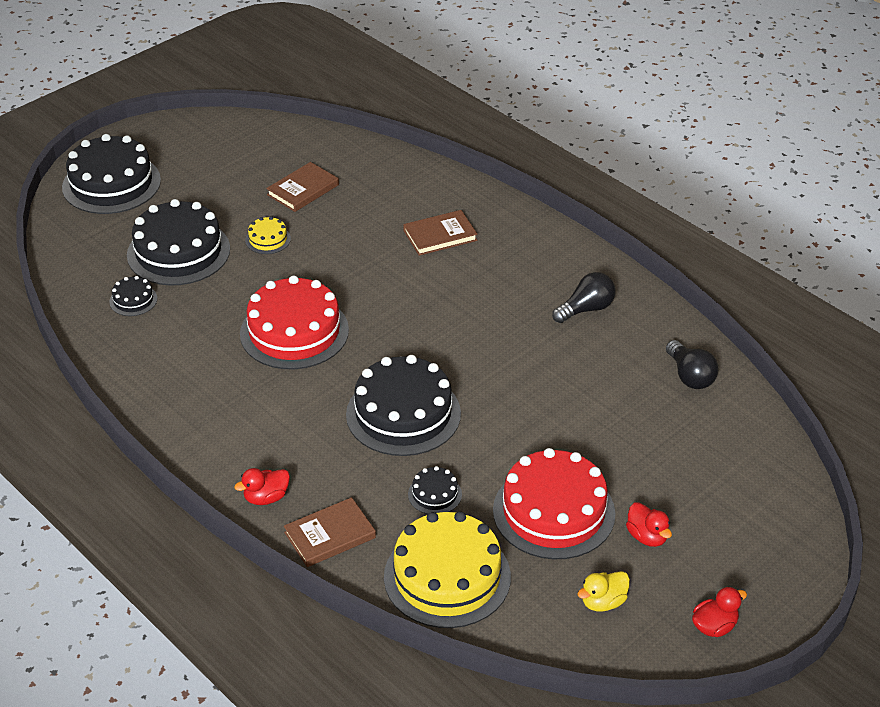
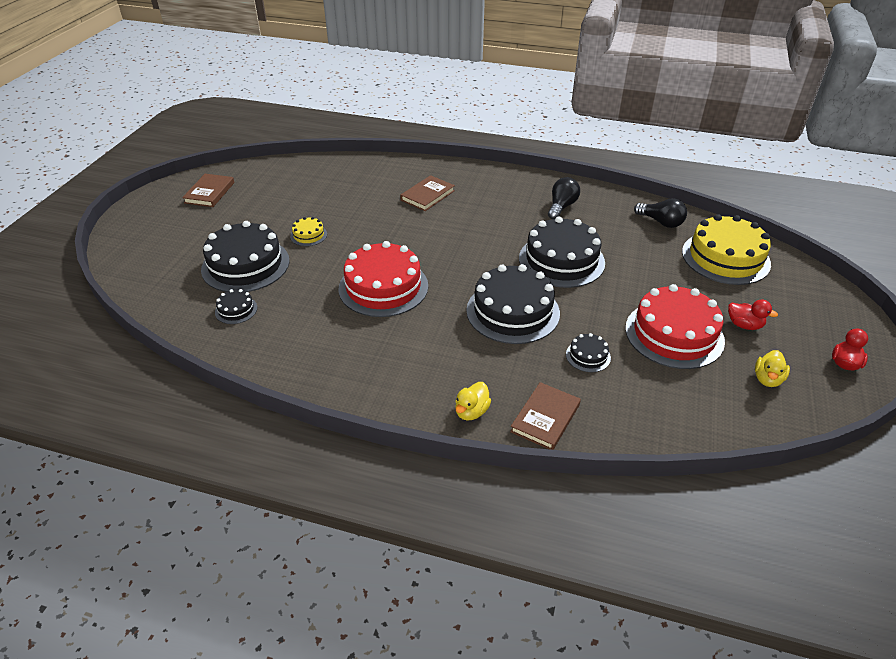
camera: 30 degrees left, 0 degrees up
black cake [62,134,161,214] -> black cake moved to [519,216,605,288]
red duck [234,468,290,505] -> yellow duck [455,382,491,420]
brown book [266,162,339,212] -> brown book moved to [182,174,234,207]
yellow cake [384,511,511,628] -> yellow cake moved to [682,214,771,285]

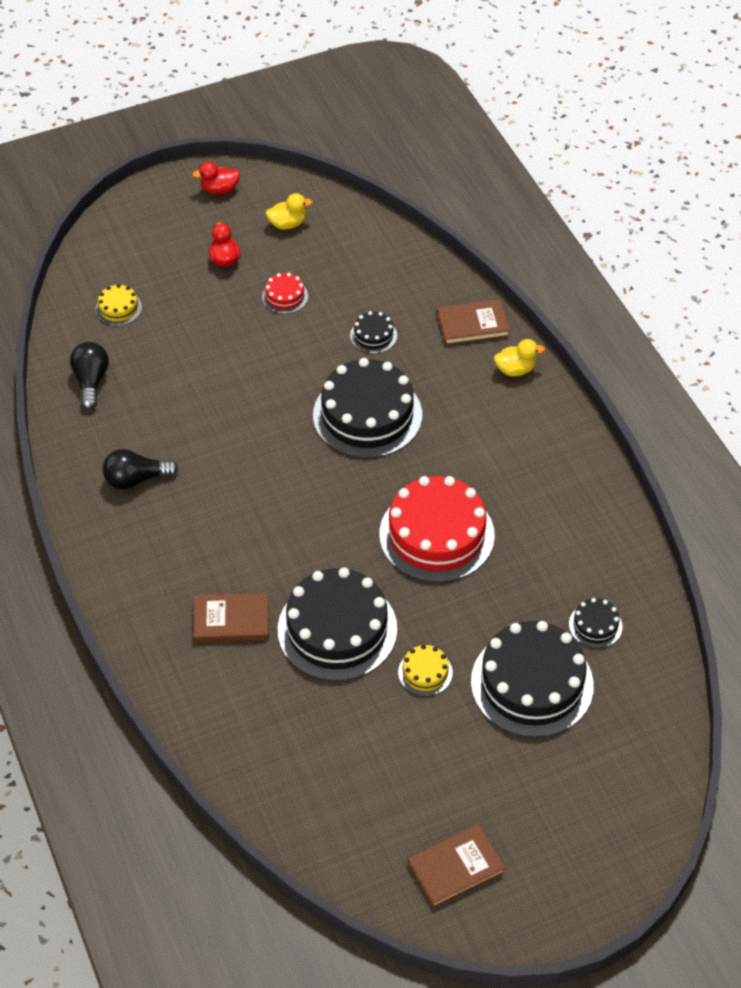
camera: 130 degrees left, 10 degrees up
black cake [519,216,605,288] -> black cake moved to [278,567,397,681]
red cake [625,284,725,369] -> red cake [262,273,308,314], size x0.45
yellow cake [682,214,771,285] -> yellow cake [95,284,142,326], size x0.45

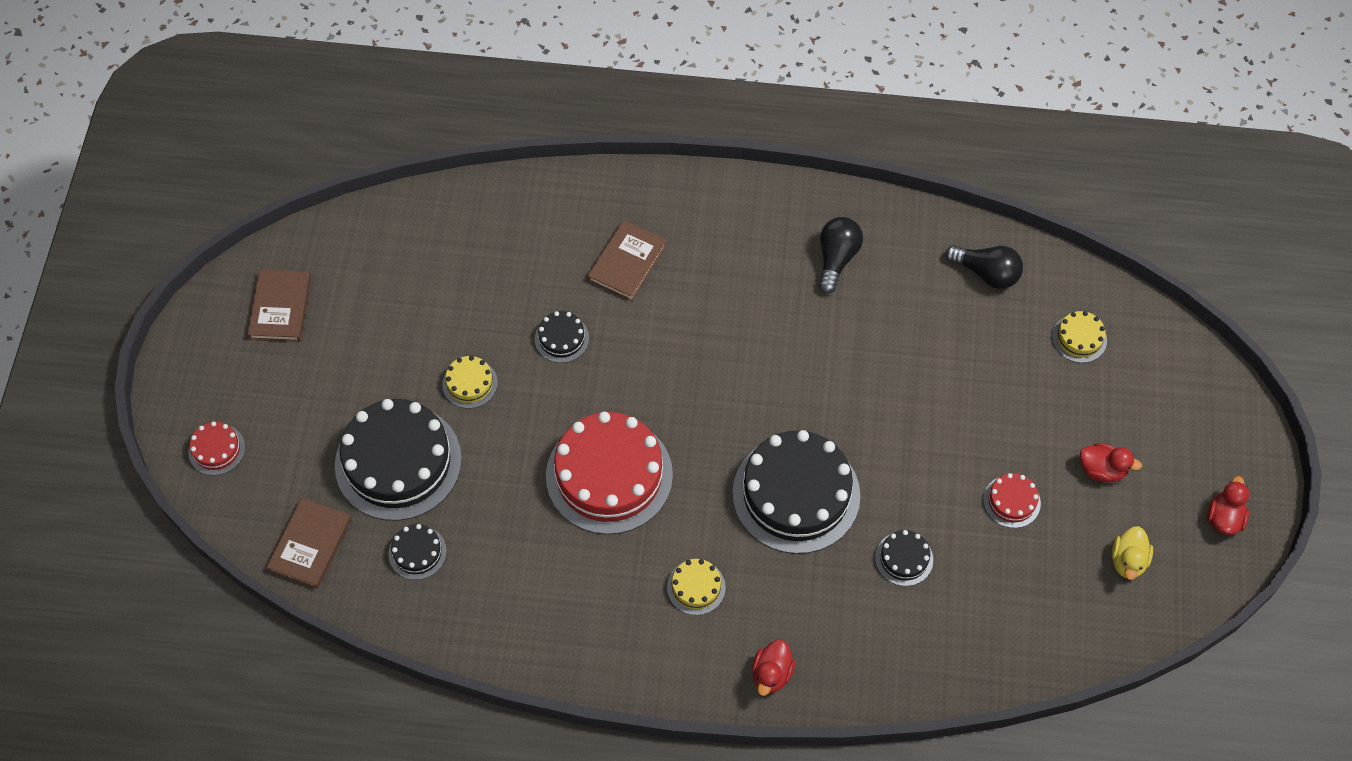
camera: 120 degrees right, 10 degrees up
black cake [278,567,397,681] -> black cake [535,311,589,363], size x0.45
brown book [437,299,510,345] -> brown book moved to [266,498,352,589]
yellow duck [494,339,545,377] -> red duck [752,640,795,696]
none -> red cake [188,421,245,475]
none -> yellow cake [667,559,726,615]

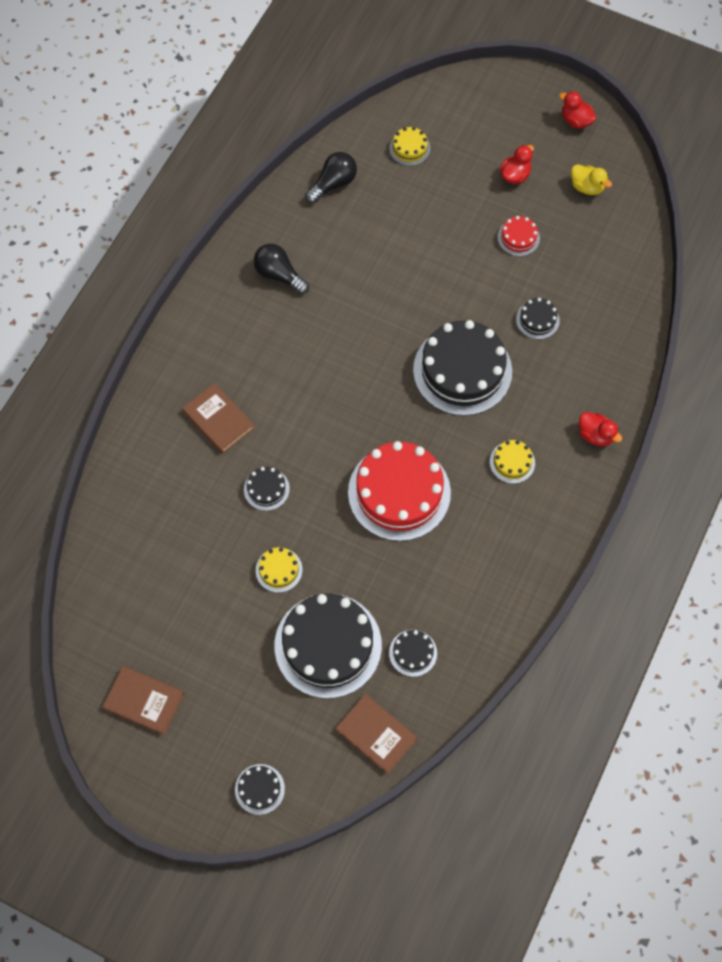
camera: 70 degrees left, 5 degrees up
red cake [188,421,245,475] -> black cake [235,764,285,815]

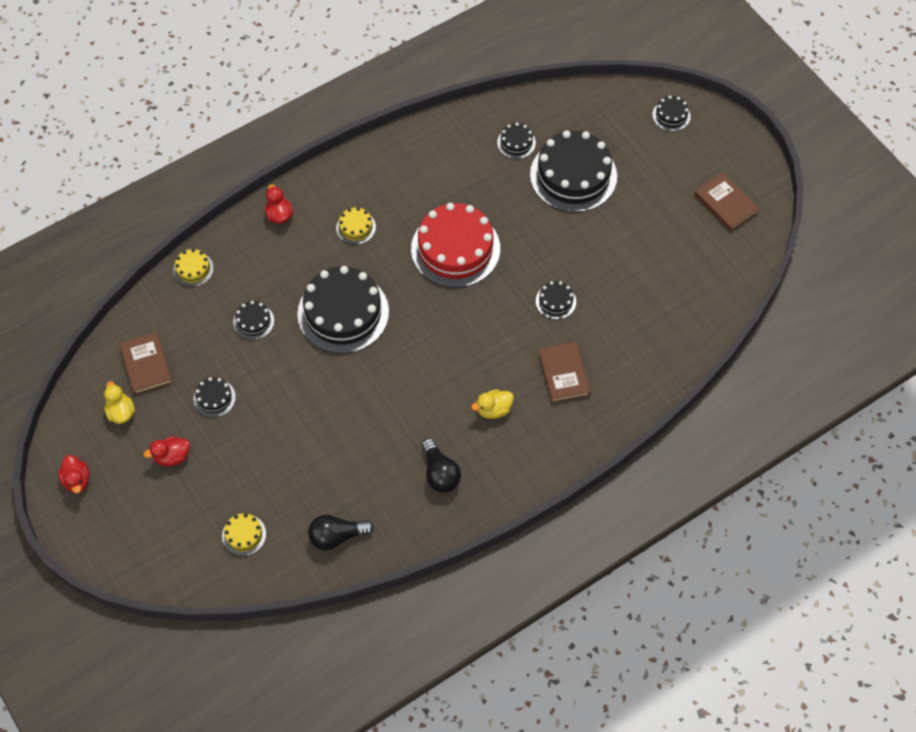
camera: 150 degrees left, 5 degrees down
yellow cake [256,547,302,593] -> yellow cake moved to [173,249,214,287]
brown book [336,694,417,774] -> brown book moved to [119,332,173,395]
red cake [498,216,540,256] -> black cake [194,377,236,417]
none -> yellow duck [471,389,514,419]

